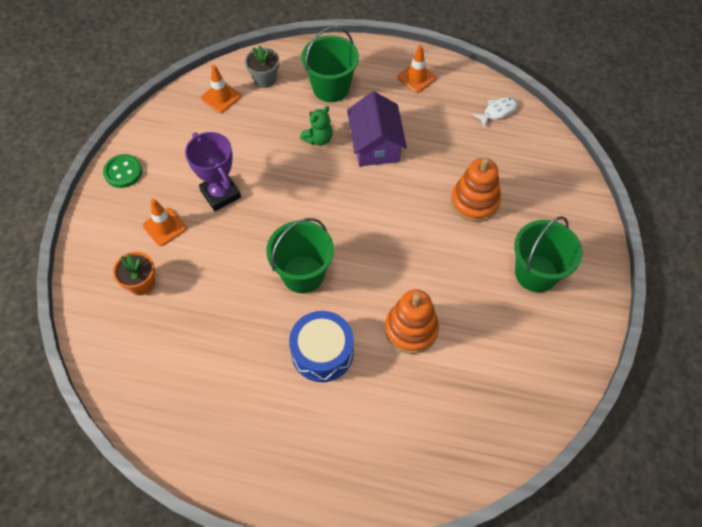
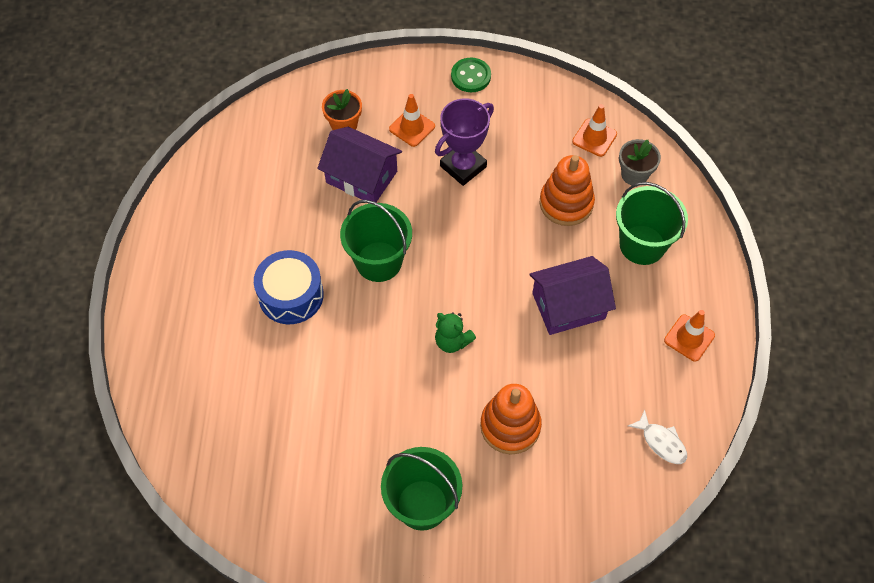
camera: 80 degrees right, 0 degrees up
green teddy bear [300,106,333,146] -> green teddy bear moved to [435,312,476,353]
orange stacking toy [385,289,439,354] -> orange stacking toy moved to [540,155,595,226]
none -> purple house [317,127,402,202]

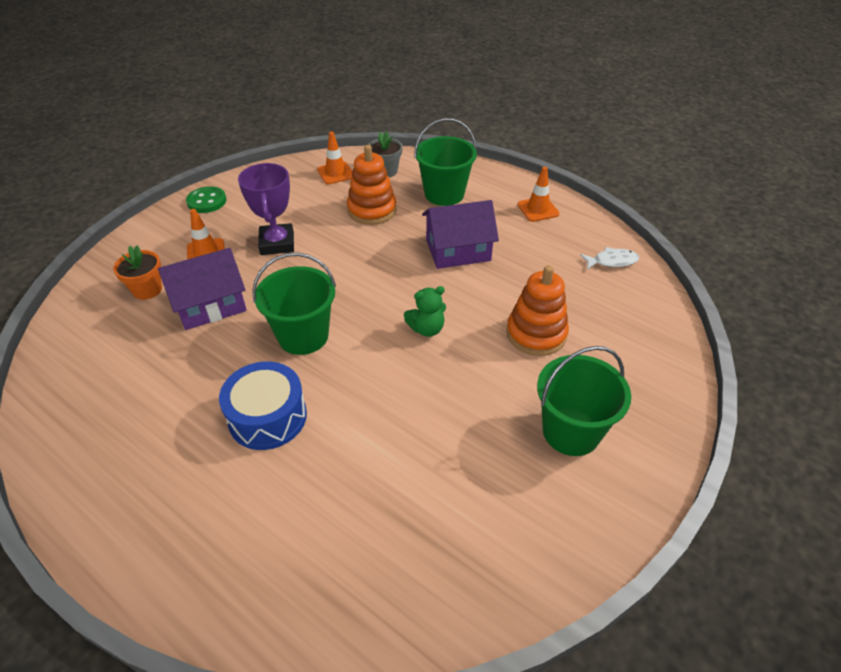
camera: 55 degrees left, 15 degrees down
purple house [529,256,616,335] -> purple house turned 60 degrees clockwise [422,200,499,269]

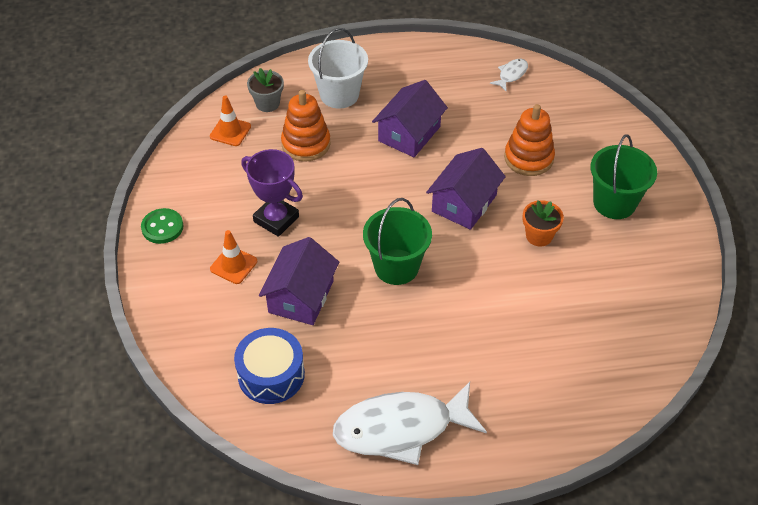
camera: 45 degrees left, 5 degrees up
orange flower pot [113,245,162,300] -> orange flower pot moved to [523,200,564,247]
blue drum [219,362,307,450] -> blue drum moved to [234,328,305,404]
green teddy bear [404,286,446,337] -> purple house [426,148,506,230]
green bucket [414,118,477,206] -> white bucket [308,28,368,109]
orange traffic cone [517,167,559,222] -> none
none -> white fish [333,382,487,465]

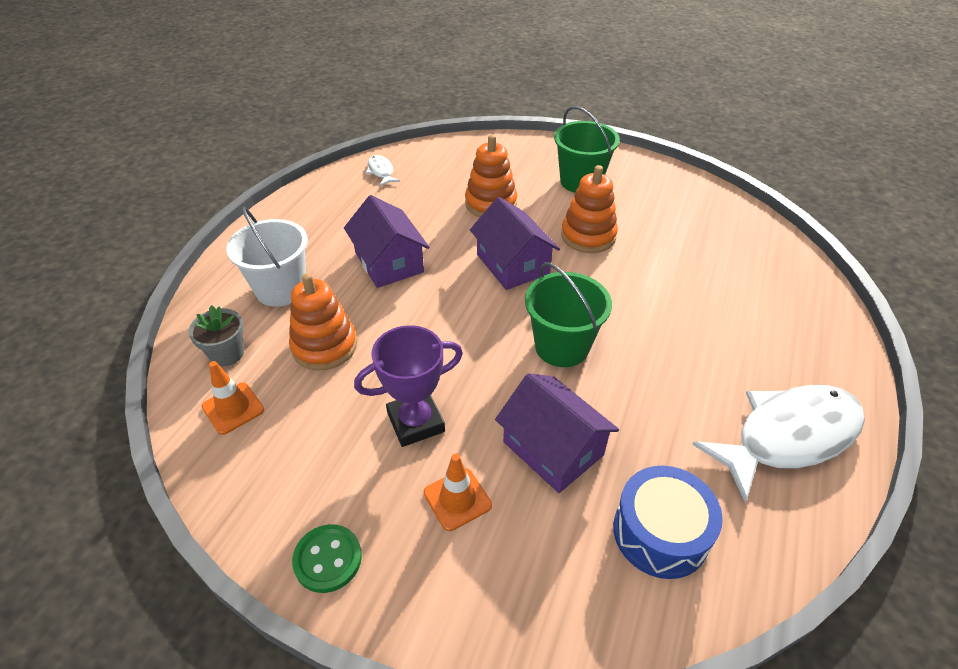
camera: 60 degrees left, 5 degrees down
white fish [333,382,487,465] -> white fish turned 135 degrees counterclockwise [692,385,865,503]
orange flower pot [523,200,564,247] -> orange stacking toy [561,165,618,253]

